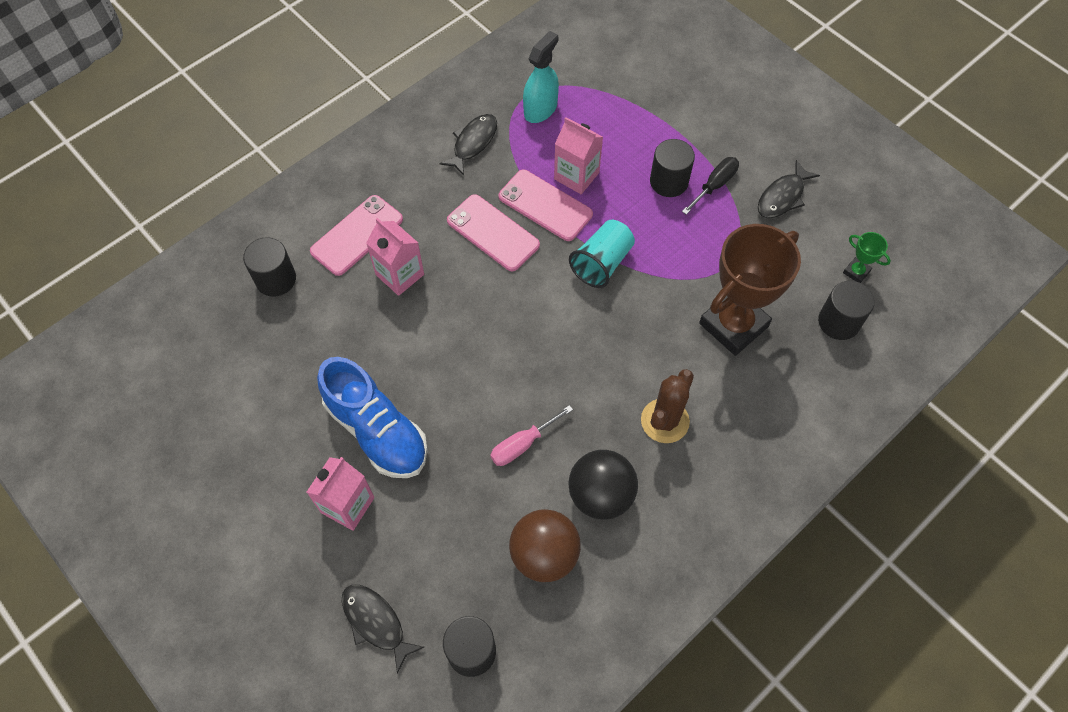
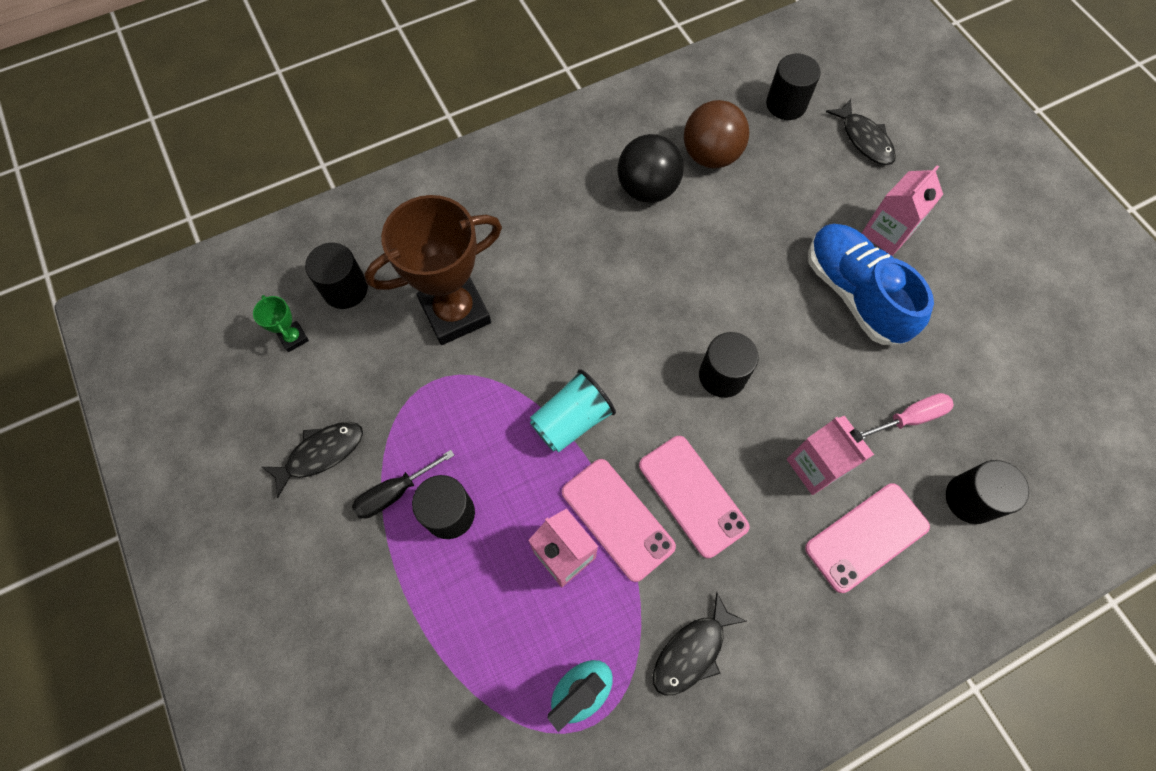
camera: 165 degrees left, 5 degrees up
pink screwdriver [490,405,573,466] -> pink screwdriver moved to [860,393,954,439]
brown cactus [641,369,694,443] -> none
none -> black cylinder [699,332,758,398]

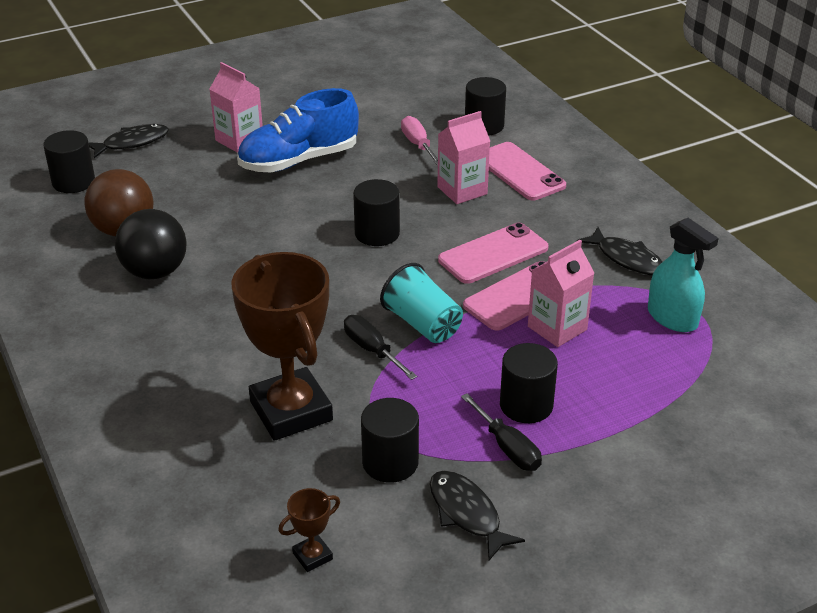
camera: 90 degrees left, 30 degrees down
green trophy [253,295,309,352] -> brown trophy [278,488,340,572]
black cylinder [305,243,368,309] -> black cylinder moved to [361,398,419,483]
none -> black screwdriver [344,315,417,380]

